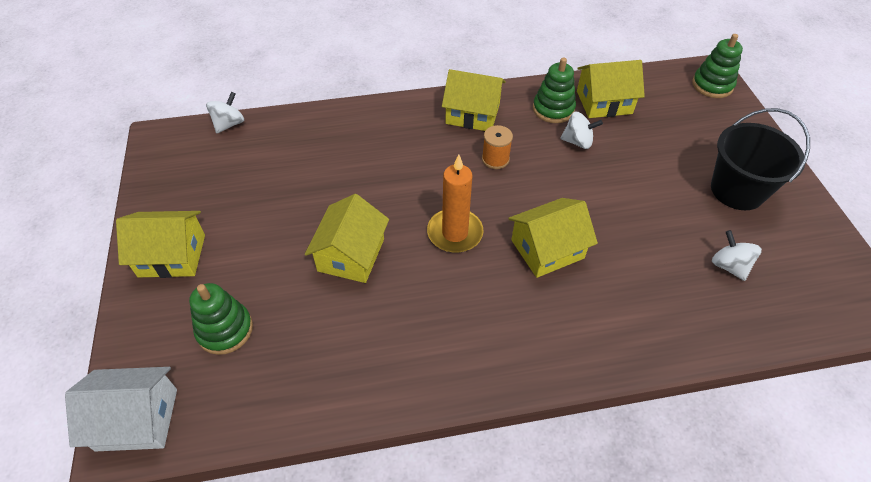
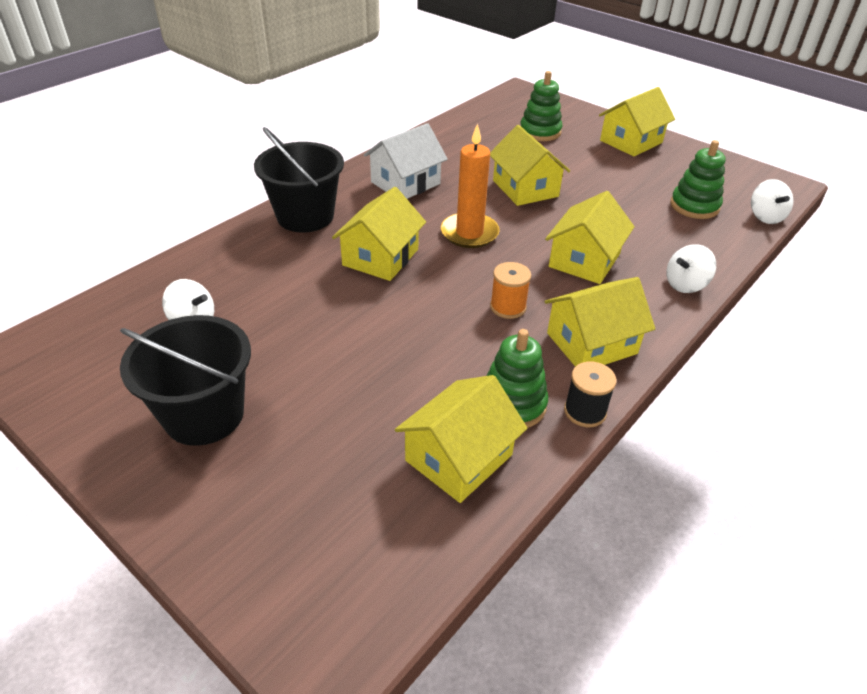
camera: 140 degrees right, 10 degrees down
white house [65,367,177,452] -> white house moved to [364,123,448,199]
white spinning top [560,112,603,149] -> white spinning top moved to [666,244,716,293]
green stacking toy [692,34,743,98] -> green stacking toy moved to [670,140,726,219]
none -> black bucket [254,127,344,232]
none -> yellow house [545,191,635,284]
none -> black spool [564,362,617,427]

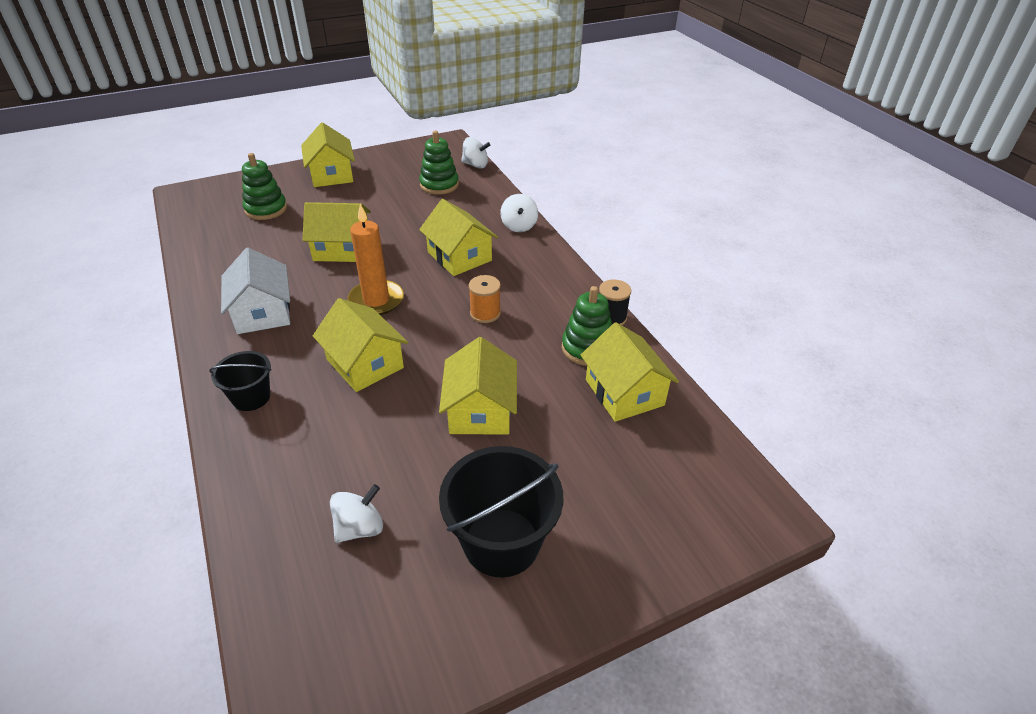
camera: 65 degrees left, 0 degrees up
black bucket [254,127,344,232] -> black bucket [209,351,271,411], size x0.57
yellow house [545,277,655,367] -> yellow house moved to [439,337,517,435]

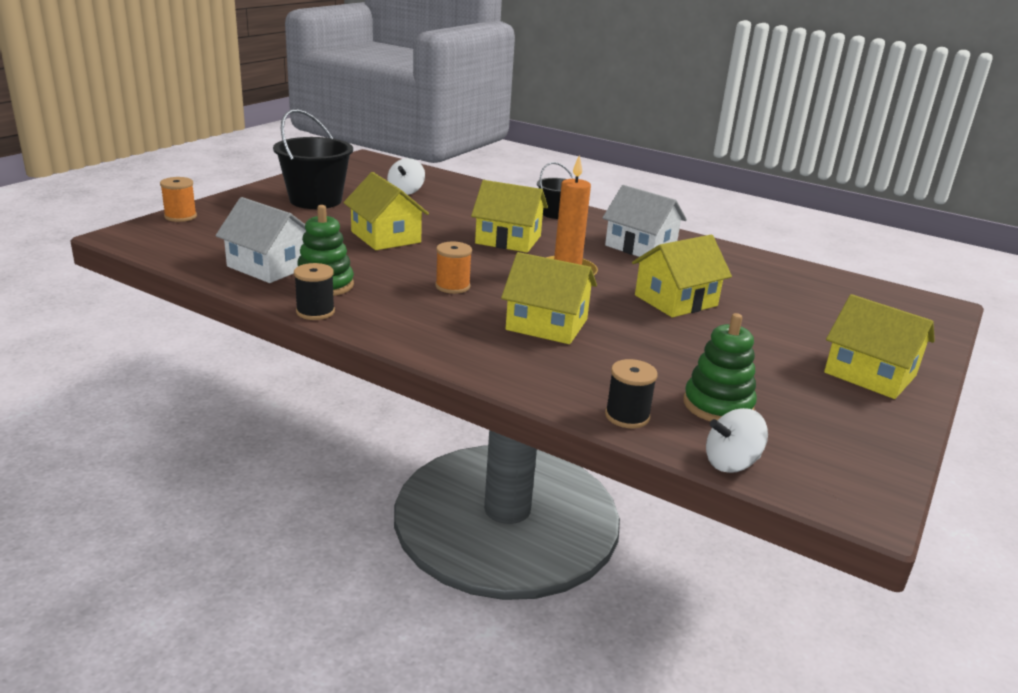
camera: 145 degrees right, 15 degrees down
green stacking toy [242,153,287,220] -> none
white spinning top [500,194,538,232] -> none
yellow house [581,322,679,422] -> white house [216,197,306,283]
none -> orange spool [160,177,197,222]
none -> black spool [605,359,658,428]

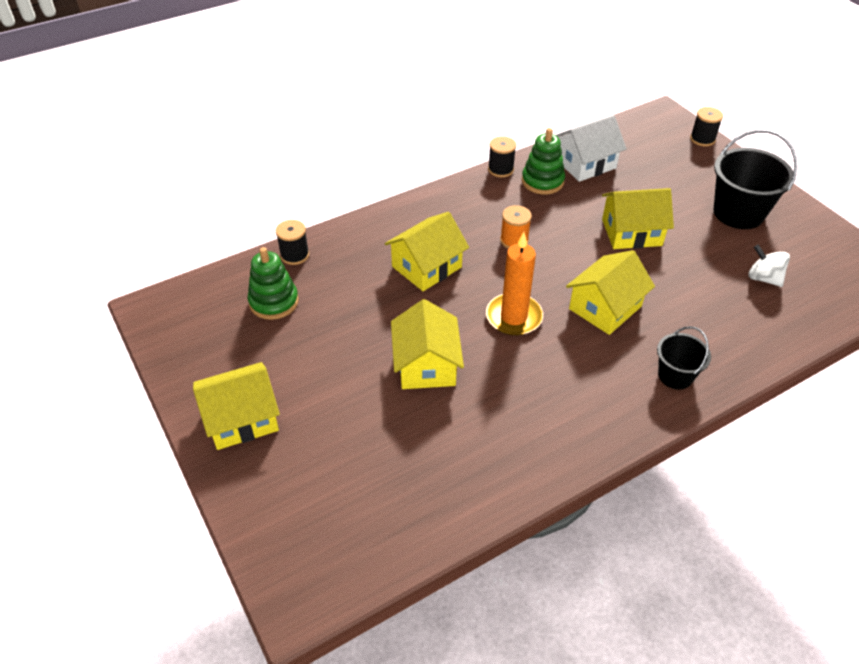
camera: 120 degrees right, 20 degrees up
orange spool [160,177,197,222] -> black spool [690,107,723,147]
white house [603,185,687,257] -> none
white spinning top [706,408,768,473] -> none

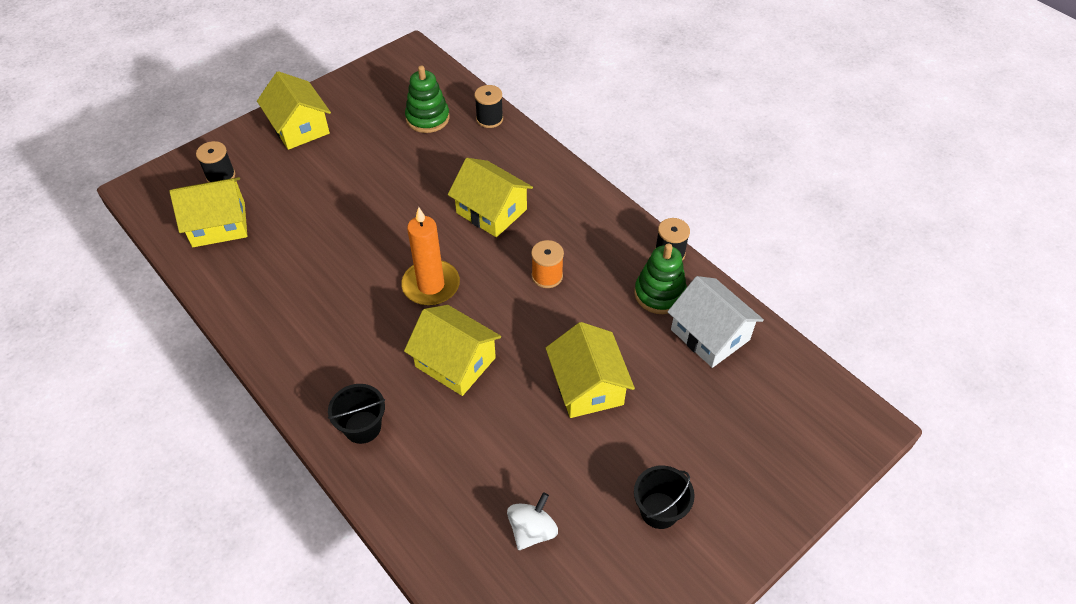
camera: 80 degrees right, 5 degrees up
yellow house [391,299,464,389] -> yellow house moved to [170,177,247,247]
black spool [690,107,723,147] -> black spool moved to [196,141,235,183]
black bucket [714,130,798,229] -> black bucket [634,465,695,529], size x0.57

